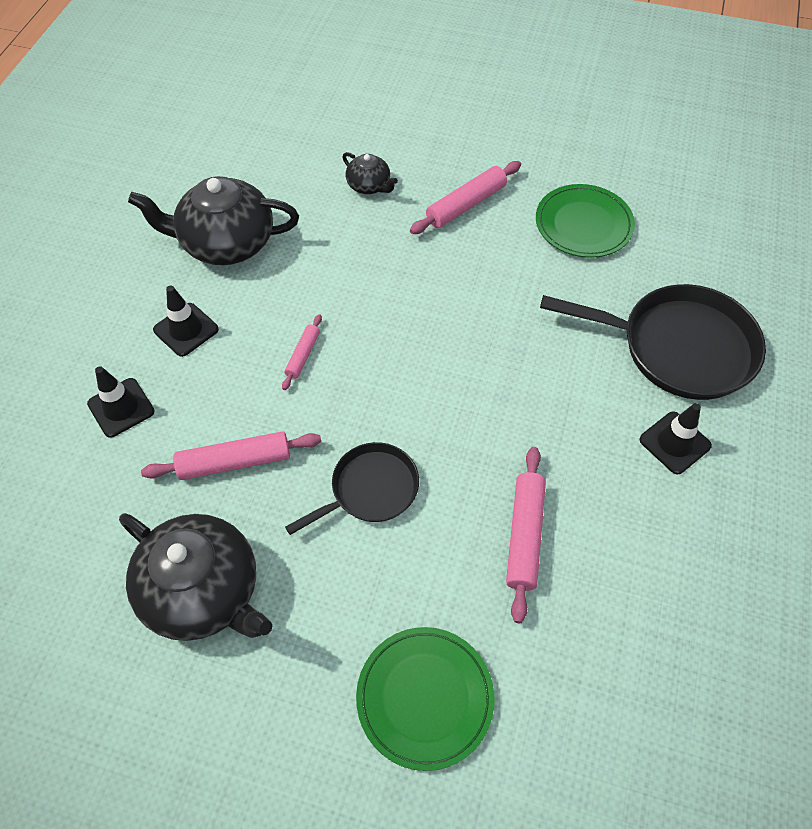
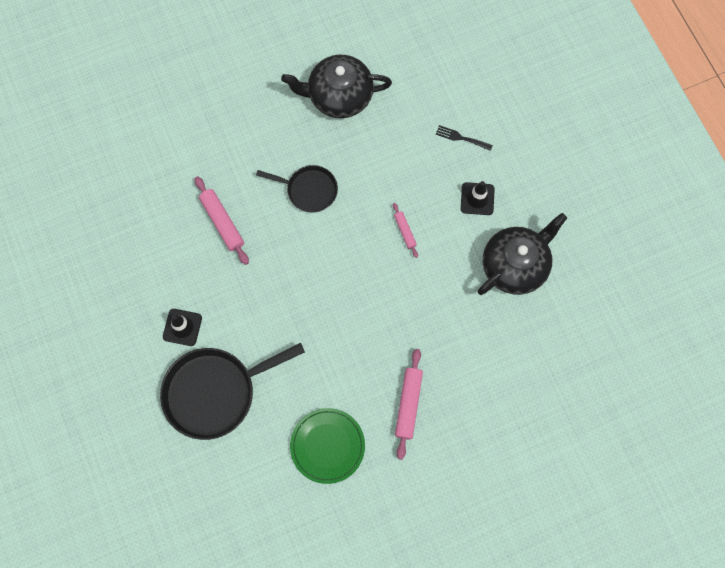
camera: 140 degrees right, 15 degrees up
black traffic cone [87,366,155,437] -> black fork [436,125,493,151]
pink rolling pin [141,431,321,480] -> none
black pan [285,442,419,535] -> black pan turned 90 degrees counterclockwise [256,165,338,213]
black teapot [342,152,398,194] -> none
green plate [356,627,495,771] -> none

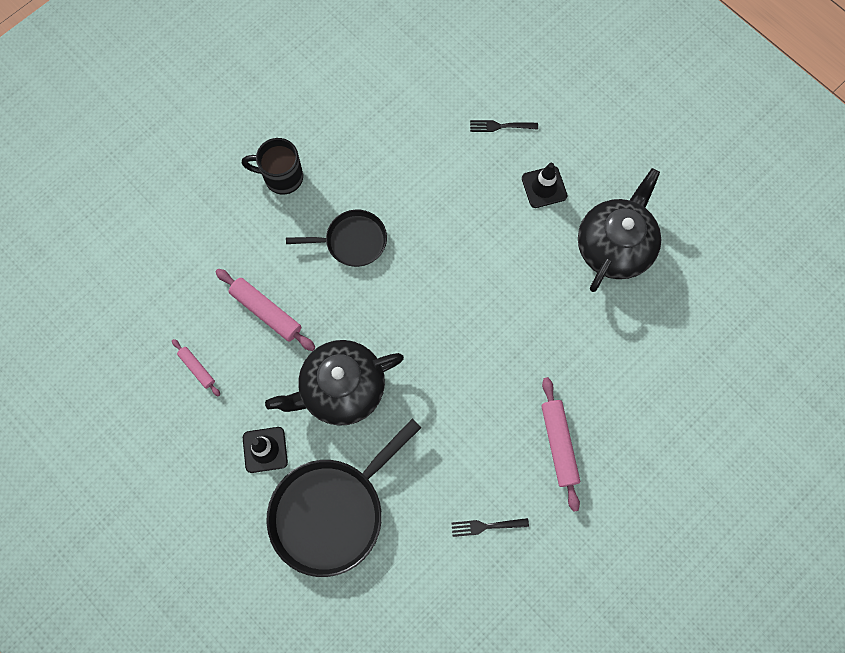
camera: 20 degrees left, 0 degrees up
black teapot [281,54,392,118] -> black teapot moved to [265,340,404,426]
green plate [290,408,365,484] -> black fork [451,518,529,537]
pink rolling pin [393,203,418,258] -> pink rolling pin moved to [172,339,220,397]
none -> black mug [242,138,303,195]

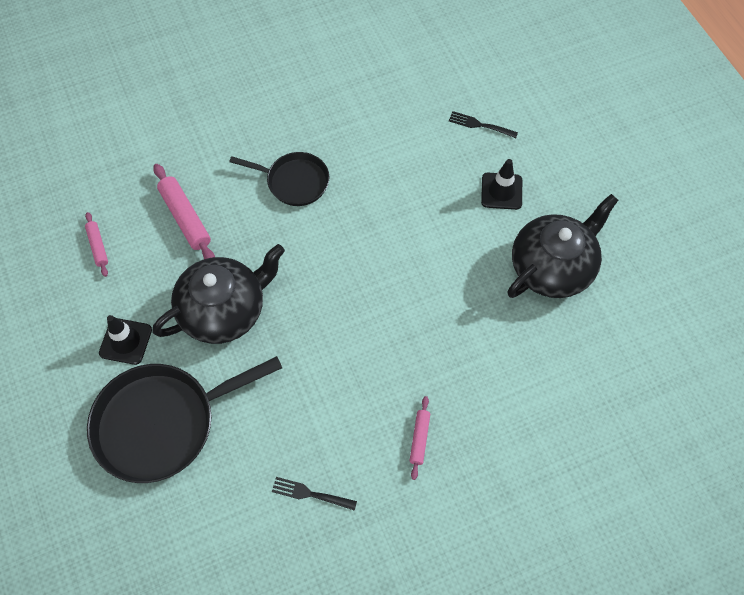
camera: 20 degrees right, 10 degrees down
black mug [242,138,303,195] -> none
black teapot [265,340,404,426] -> black teapot turned 150 degrees clockwise [152,244,285,344]
pink rolling pin [541,377,580,512] -> pink rolling pin [409,396,430,480], size x0.58

